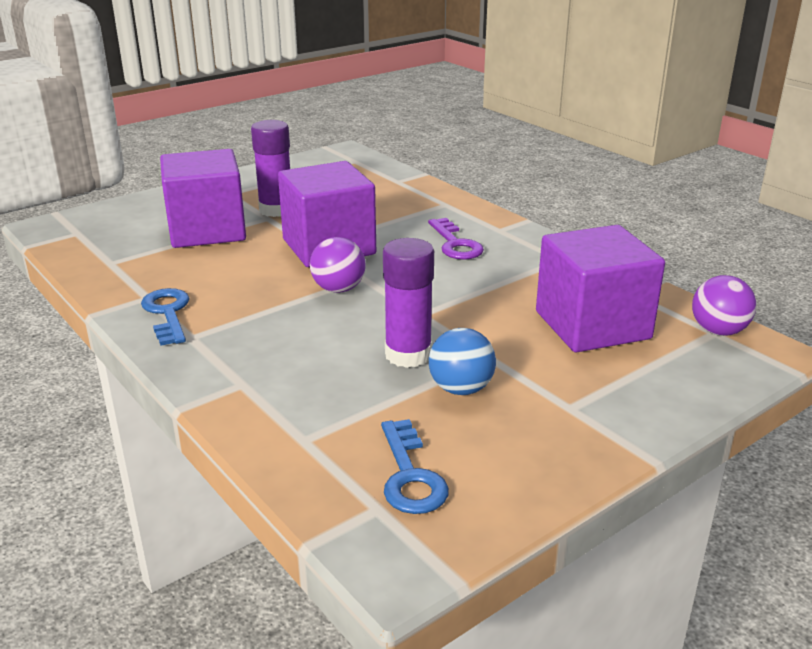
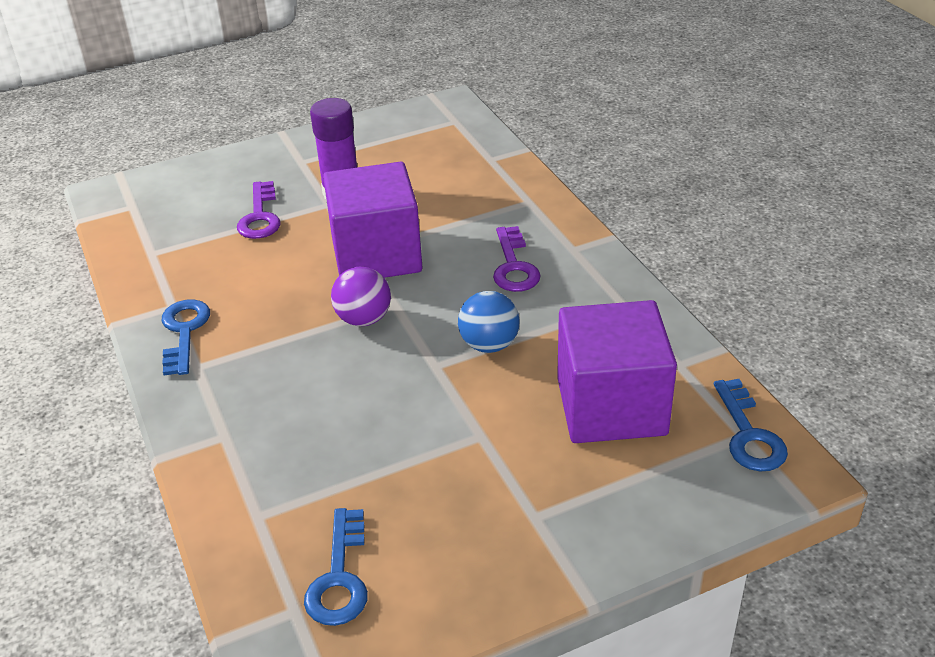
camera: 15 degrees right, 10 degrees up
purple cube [160,149,246,248] -> purple key [237,181,281,239]
purple glue stick [383,238,434,368] -> none
blue ball [429,328,496,395] -> blue ball moved to [458,291,520,353]
purple ball [692,275,757,336] -> blue key [714,379,788,471]

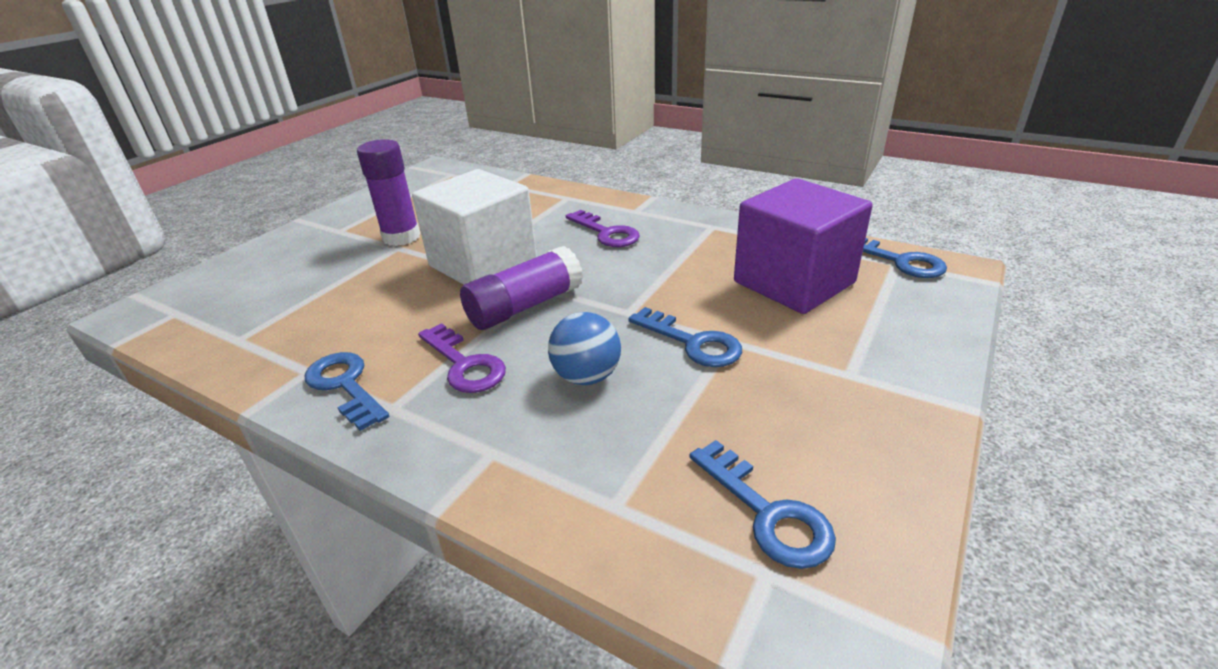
camera: 35 degrees left, 5 degrees down
purple key [237,181,281,239] -> purple key moved to [418,323,506,393]
purple cube [323,162,423,278] -> white cube [412,169,537,285]
purple ball [331,267,391,326] -> purple glue stick [460,246,583,330]
blue ball [458,291,520,353] -> blue ball moved to [548,312,621,385]
none -> blue key [628,307,742,367]

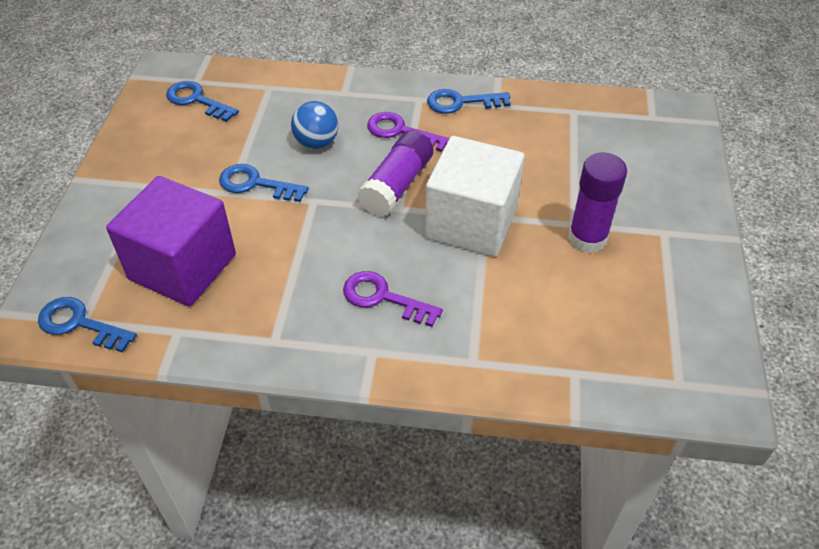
camera: 155 degrees right, 15 degrees up
blue key [305,352,389,431] -> blue key turned 150 degrees clockwise [427,89,511,114]

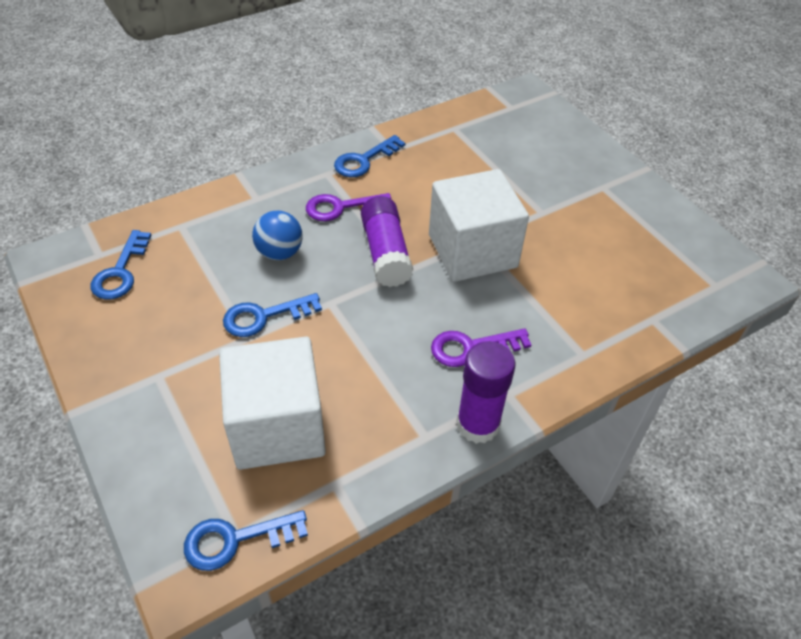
camera: 40 degrees left, 0 degrees up
purple cube [106,176,236,307] -> white cube [219,336,326,470]
blue key [166,81,239,122] -> blue key turned 75 degrees counterclockwise [91,230,151,300]
purple glue stick [568,153,627,253] -> purple glue stick moved to [456,341,515,444]

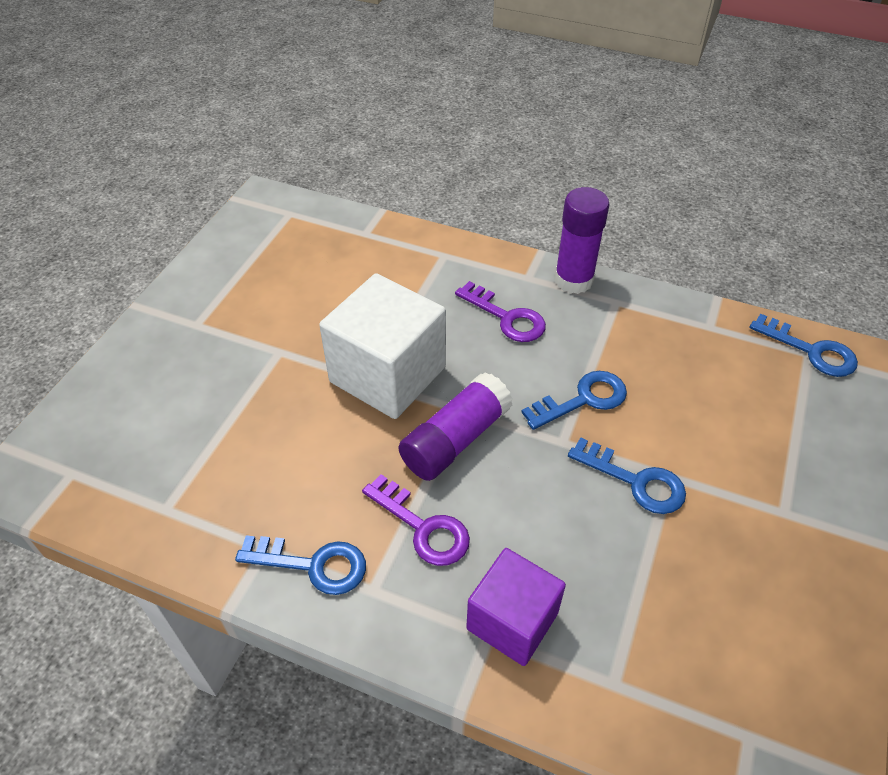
camera: 125 degrees left, 0 degrees up
blue key [91,230,151,300] -> blue key moved to [521,371,627,430]
white cube [219,336,326,470] -> none
blue ball [252,211,302,260] -> none
none -> purple cube [466,548,566,666]

